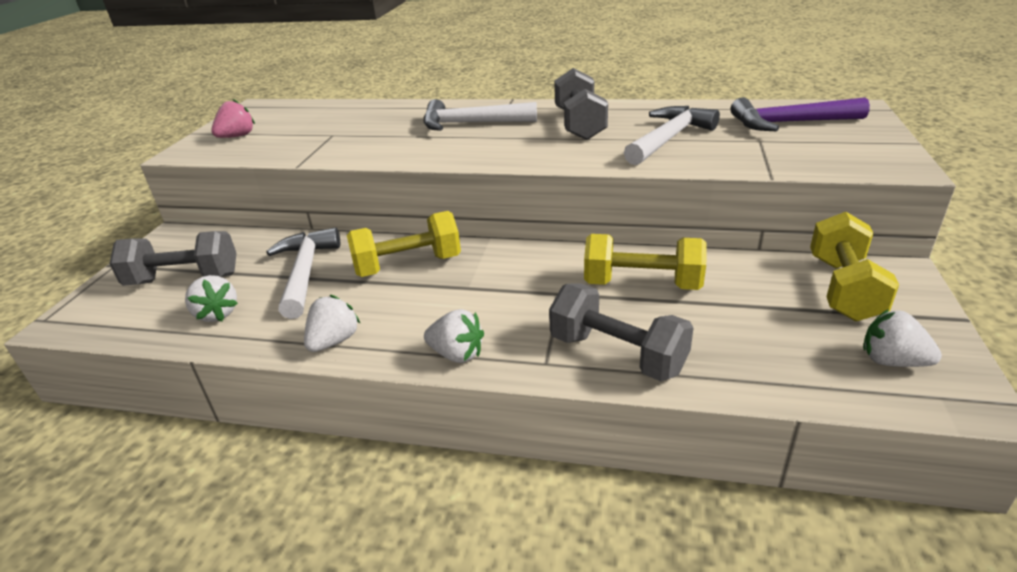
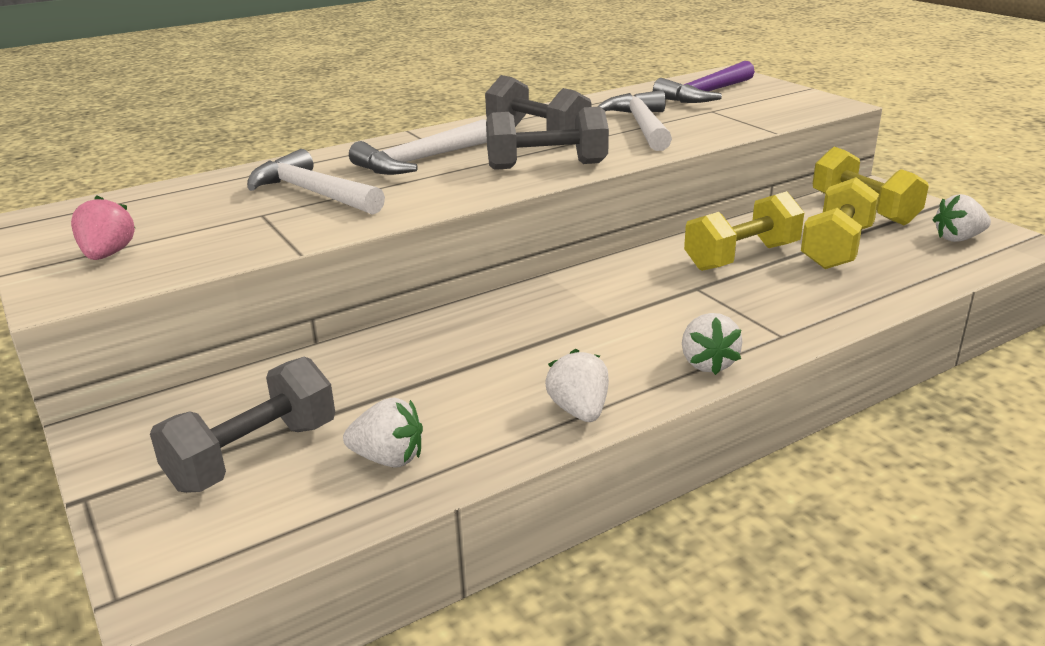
camera: 45 degrees left, 5 degrees down
white hammer [266,227,340,319] -> white hammer moved to [247,149,385,215]
yellow dumbbell [347,211,461,277] -> yellow dumbbell moved to [801,177,879,269]
white strawberry [424,309,484,363] -> white strawberry turned 105 degrees clockwise [682,313,743,375]
grey dumbbell [549,284,694,381] -> grey dumbbell moved to [486,106,609,170]

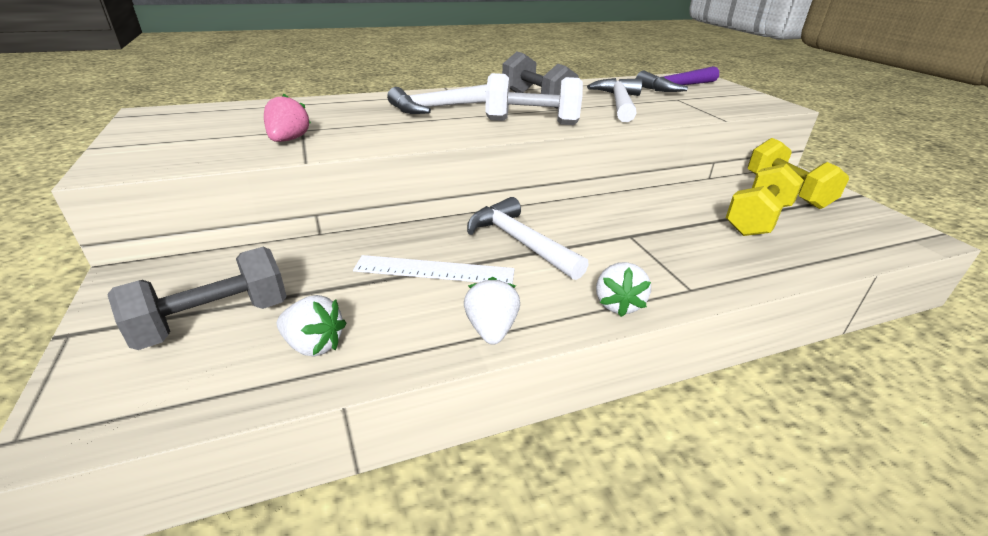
camera: 10 degrees right, 5 degrees up
pink strawberry [71,195,135,260] -> pink strawberry moved to [264,94,311,142]
white hammer [247,149,385,215] -> white hammer moved to [467,197,589,280]
grey dumbbell [486,106,609,170] -> white dumbbell [485,73,583,125]
yellow dumbbell [684,191,804,271] -> none
white strawberry [933,194,991,242] -> none
none -> white ruler [353,255,515,284]

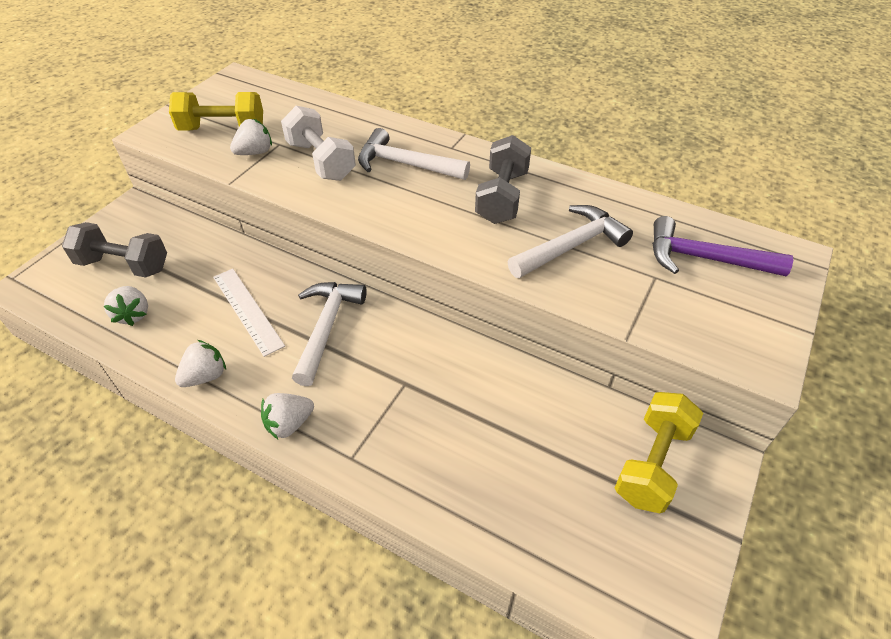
camera: 50 degrees right, 15 degrees up
pink strawberry [264,94,311,142] -> white strawberry [230,119,272,155]
white dumbbell [485,73,583,125] -> white dumbbell moved to [281,106,356,181]
yellow dumbbell [726,164,804,236] -> yellow dumbbell moved to [169,92,263,131]

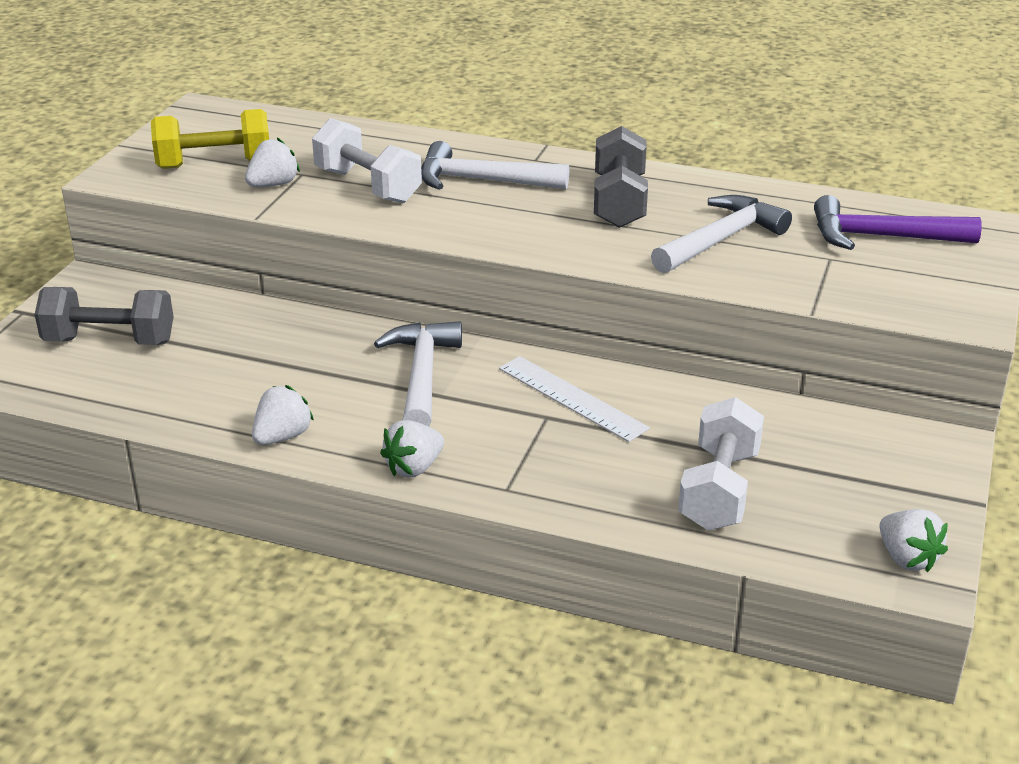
camera: 10 degrees left, 15 degrees down
white strawberry [104,286,148,326] -> white strawberry moved to [879,509,948,572]
white ruler [213,269,285,357] -> white ruler moved to [499,356,650,442]
yellow dumbbell [615,392,703,513] -> none
none -> white dumbbell [678,397,764,531]

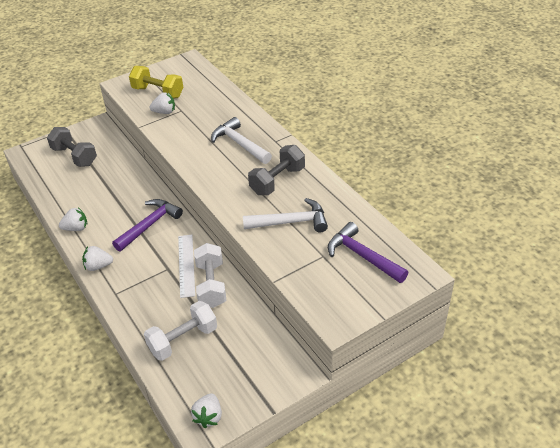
camera: 40 degrees right, 10 degrees up
white dumbbell [312,118,422,203] -> white dumbbell moved to [194,243,227,308]
white hammer [374,321,462,427] -> purple hammer [112,199,183,252]

